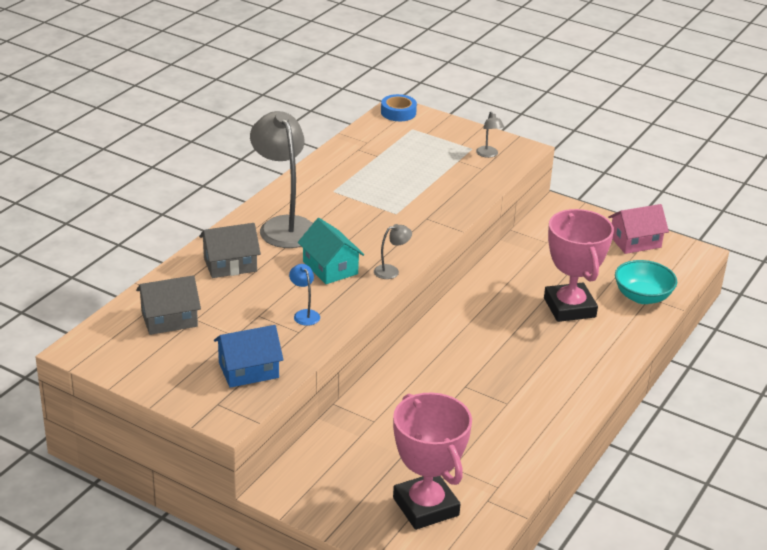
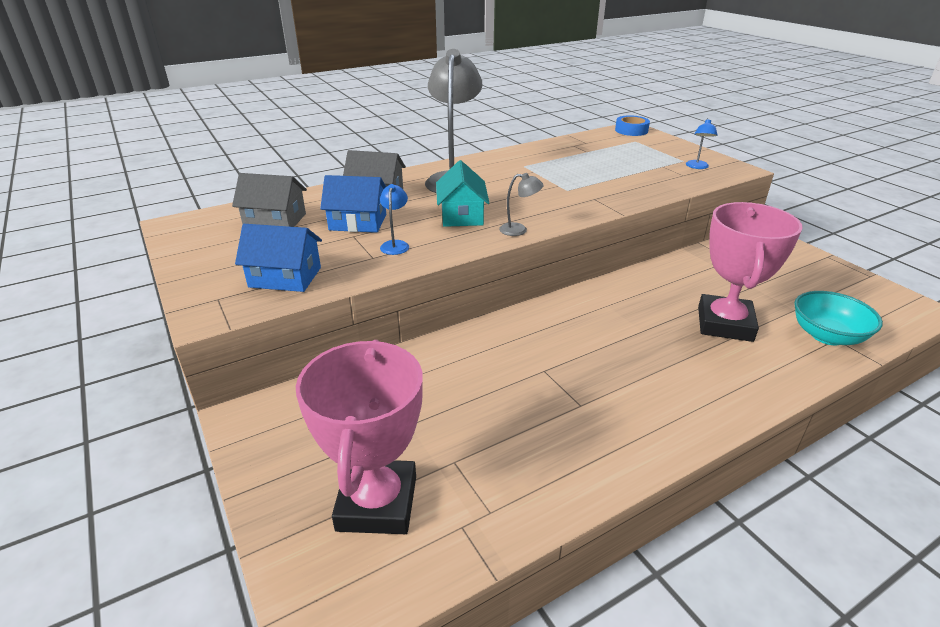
camera: 30 degrees right, 0 degrees up
grey lamp [476,111,504,158] -> blue lamp [686,118,717,169]
pink house [608,204,669,254] -> none
none -> blue house [320,175,386,233]

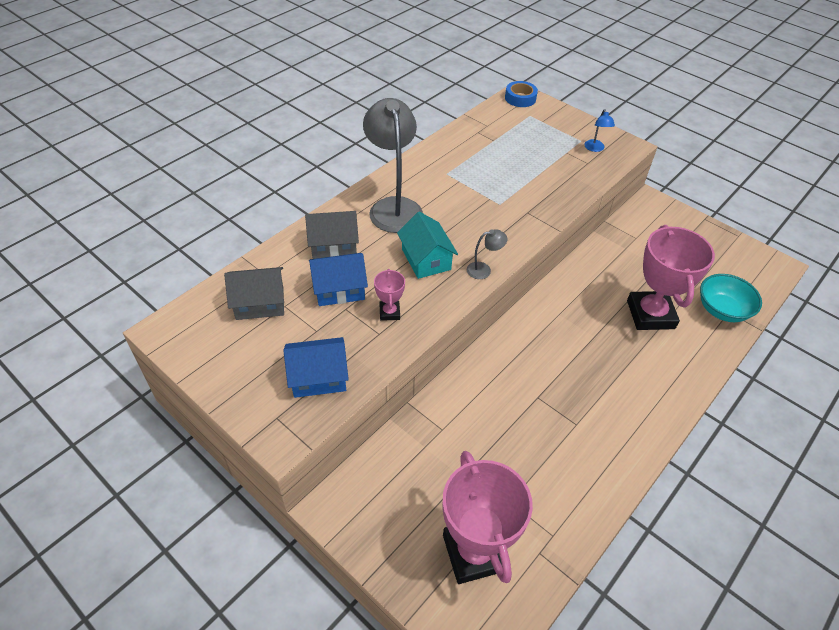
camera: 20 degrees left, 15 degrees up
blue lamp [380,184,409,255] -> pink trophy [374,269,405,321]

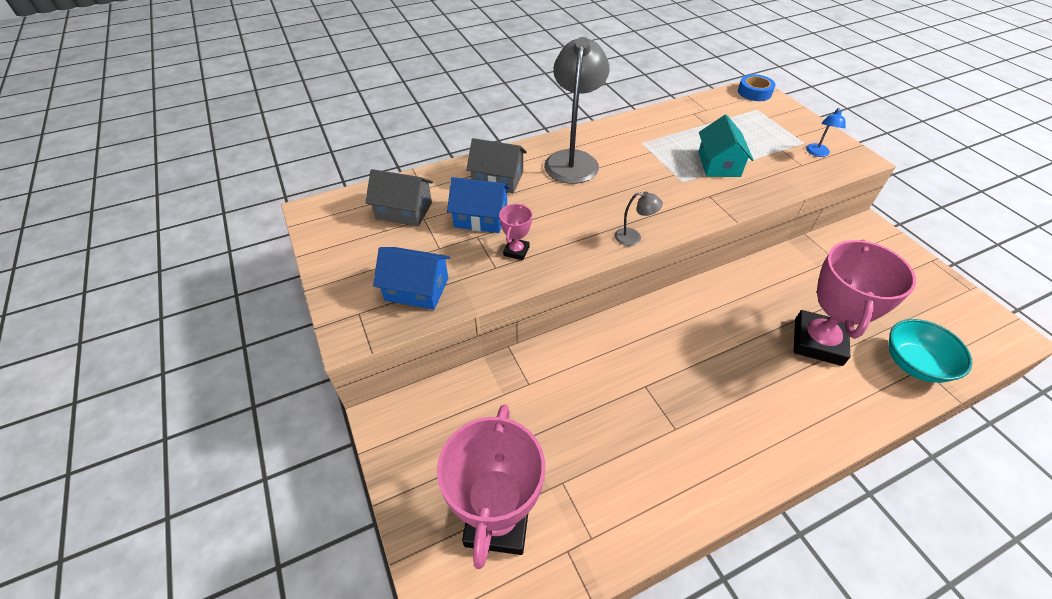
camera: 25 degrees right, 0 degrees up
turquoise house [397,212,458,279] -> turquoise house moved to [698,115,753,177]

